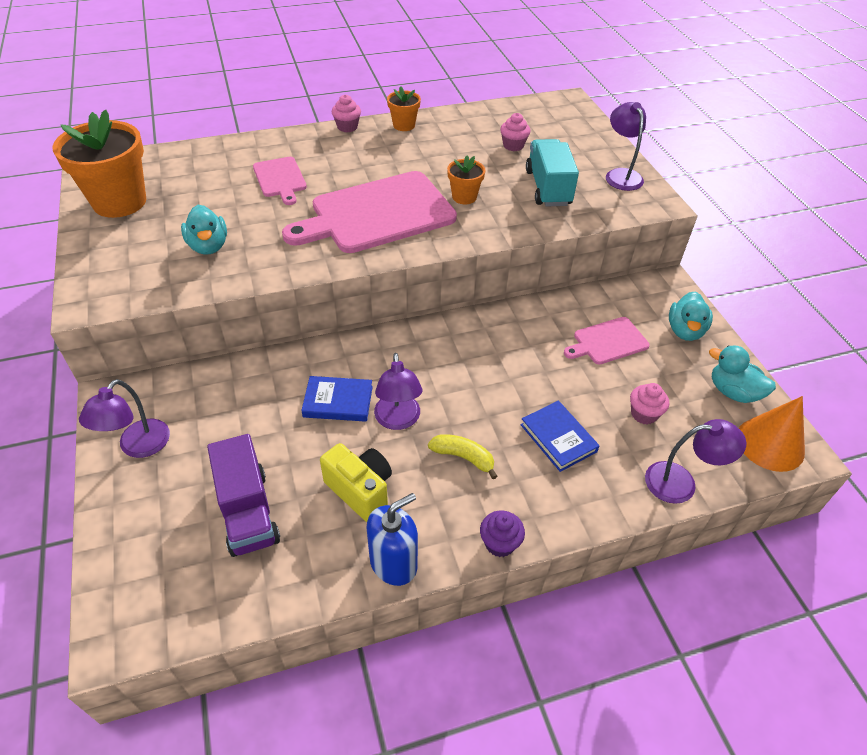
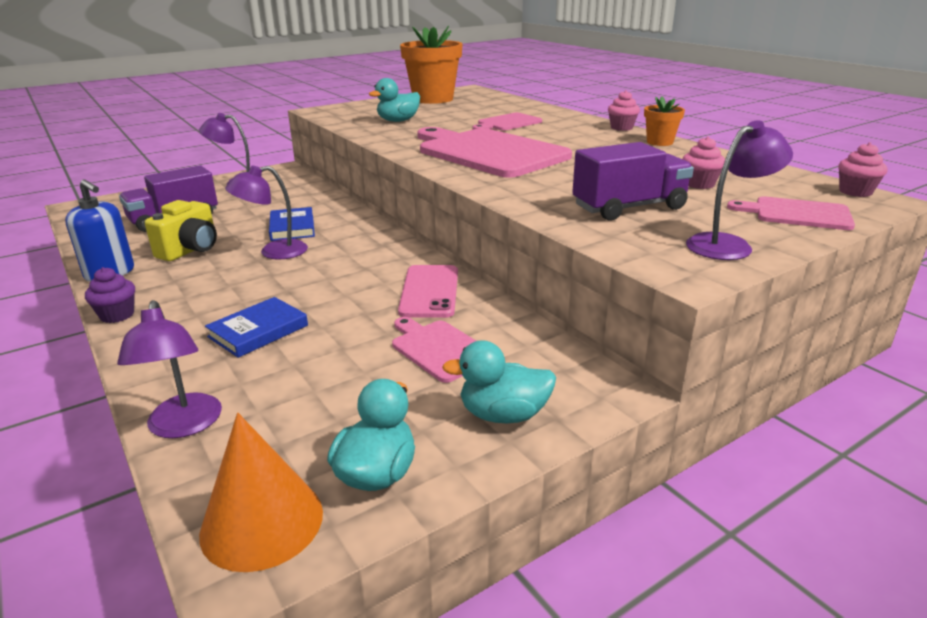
camera: 75 degrees right, 20 degrees down
yellow banana [428,434,498,479] -> none
orange flower pot [447,156,485,204] -> none
turquoise truck [526,139,579,207] -> purple truck [572,142,694,220]
pink cupcake [630,383,669,424] -> pink cupcake moved to [838,142,887,197]
none -> pink phone [398,265,458,318]
none -> pink cutting board [727,196,855,230]

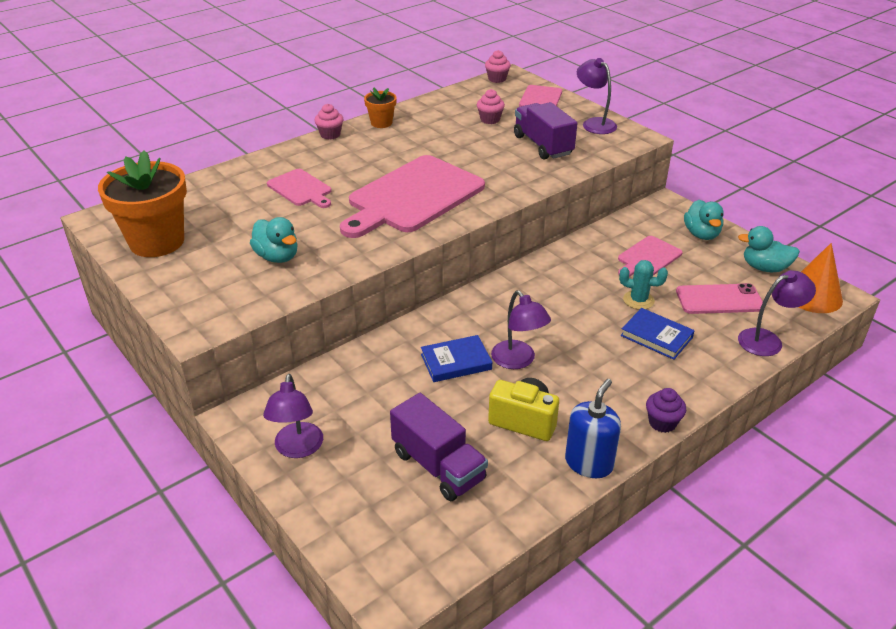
camera: 95 degrees left, 10 degrees up
pink phone [398,265,458,318] -> pink phone moved to [676,283,763,314]
none -> turquoise cactus [619,260,668,310]

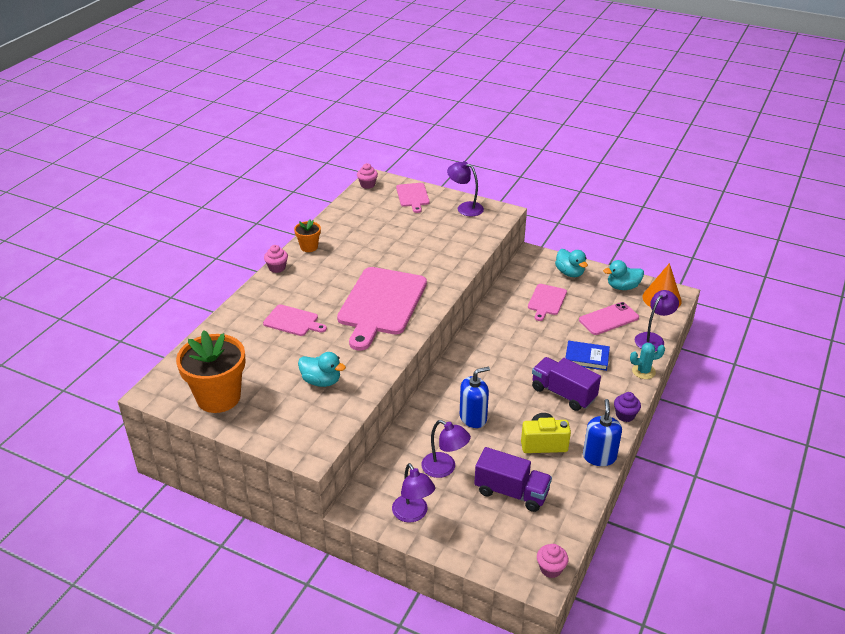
camera: 25 degrees left, 0 degrees up
blue book [421,335,492,382] -> blue soap dispenser [460,367,490,428]
pink cupcake [477,89,505,124] -> pink cupcake moved to [537,544,568,578]
purple lamp [491,291,551,369] -> purple lamp moved to [421,420,471,478]
purple truck [514,102,577,160] -> purple truck moved to [532,357,601,411]
turquoise cactus [619,260,668,310] -> turquoise cactus moved to [630,343,665,379]

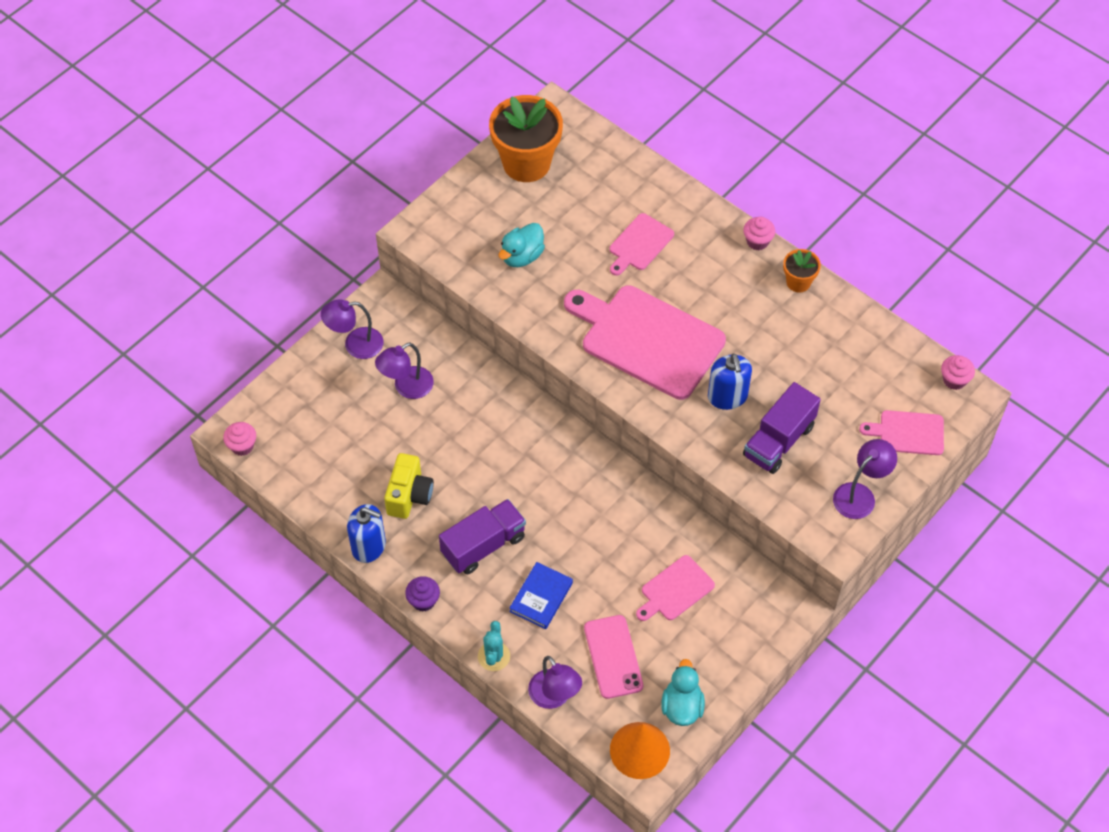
camera: 105 degrees right, 20 degrees up
blue soap dispenser [460,367,490,428] -> blue soap dispenser moved to [708,353,752,410]
purple truck [474,447,552,512] -> purple truck moved to [743,382,821,474]
pink cutting board [528,284,567,321] -> pink cutting board turned 75 degrees counterclockwise [636,555,715,621]
turquoise duck [555,249,588,277] -> none

